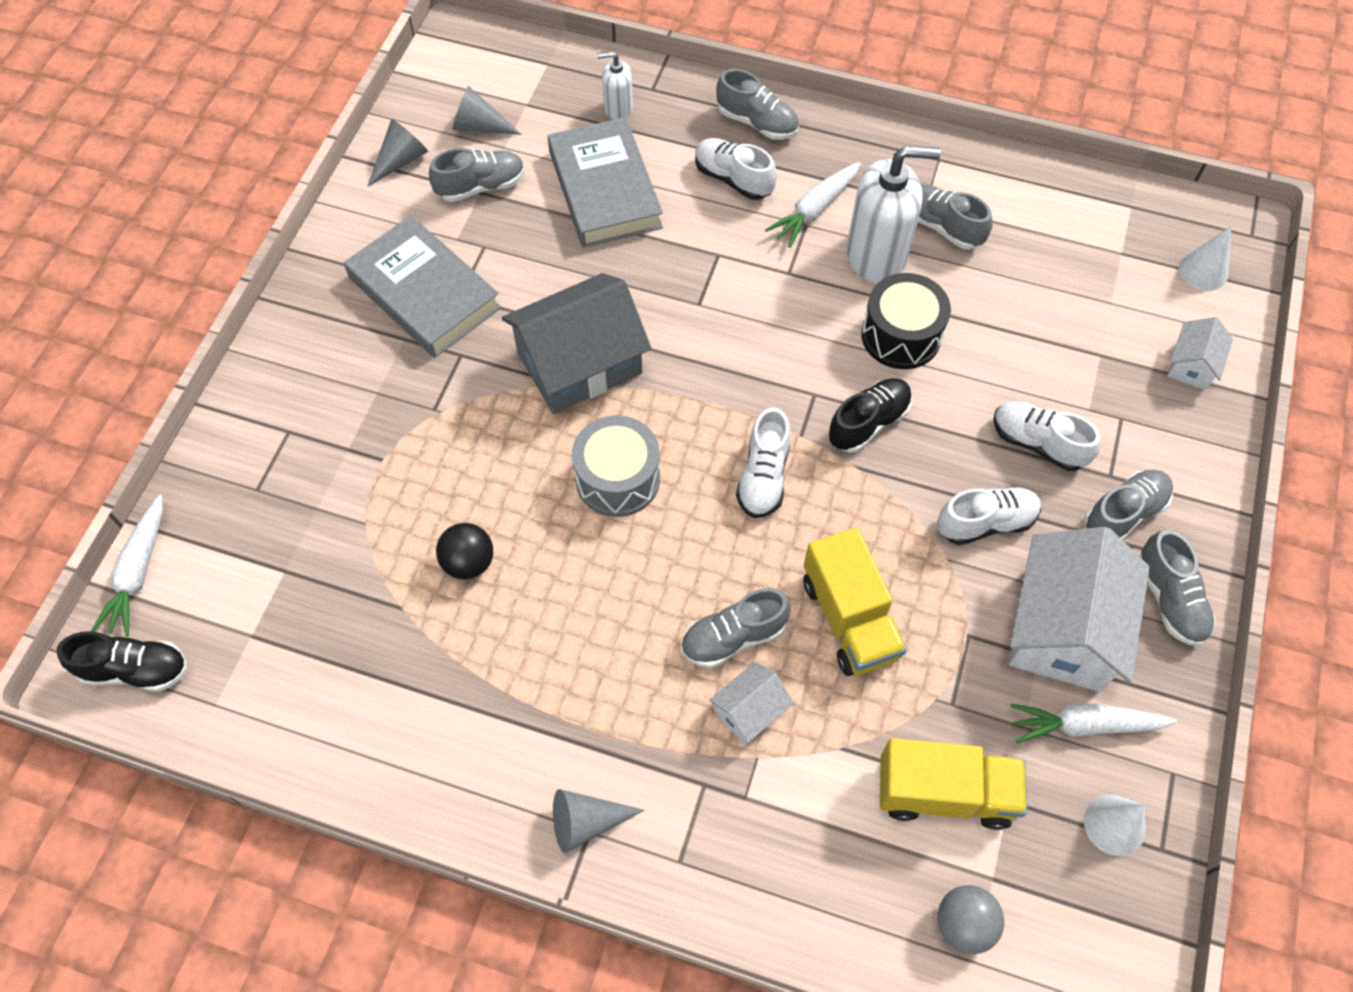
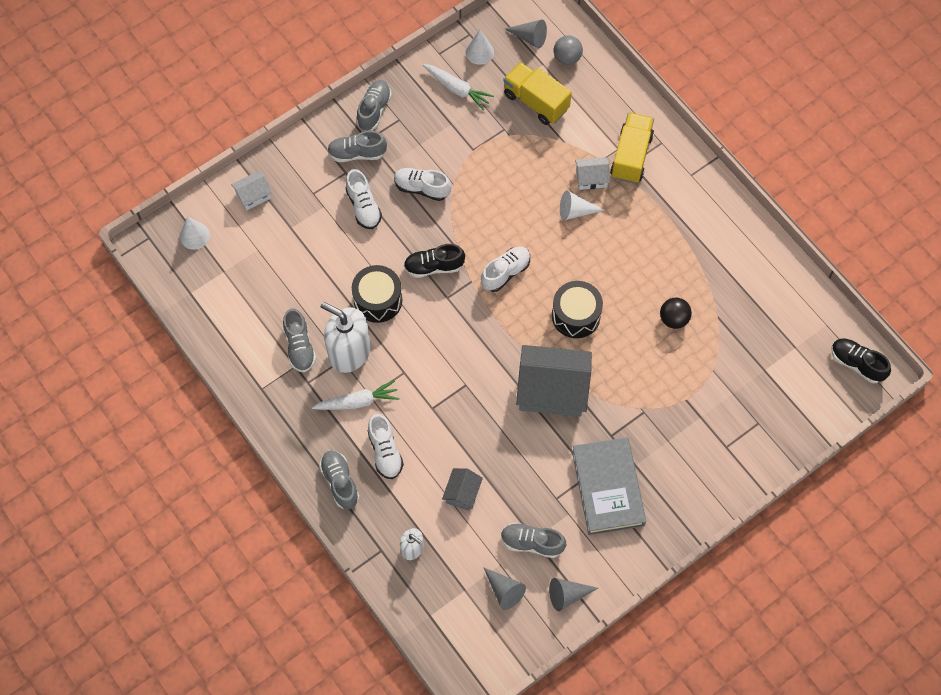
camera: 145 degrees left, 5 degrees up
white carrot [91,495,163,637] -> none
grey book [547,117,663,248] -> grey house [442,468,483,511]
grey cone [553,789,645,853] -> grey cone moved to [505,20,547,49]
grey drum [572,415,660,517] -> black drum [552,281,603,338]
grey shoe [681,588,791,668] -> white cone [560,190,604,220]
yellow truck [803,527,907,676] -> yellow truck moved to [610,112,654,184]
white house [1009,527,1150,692] -> none

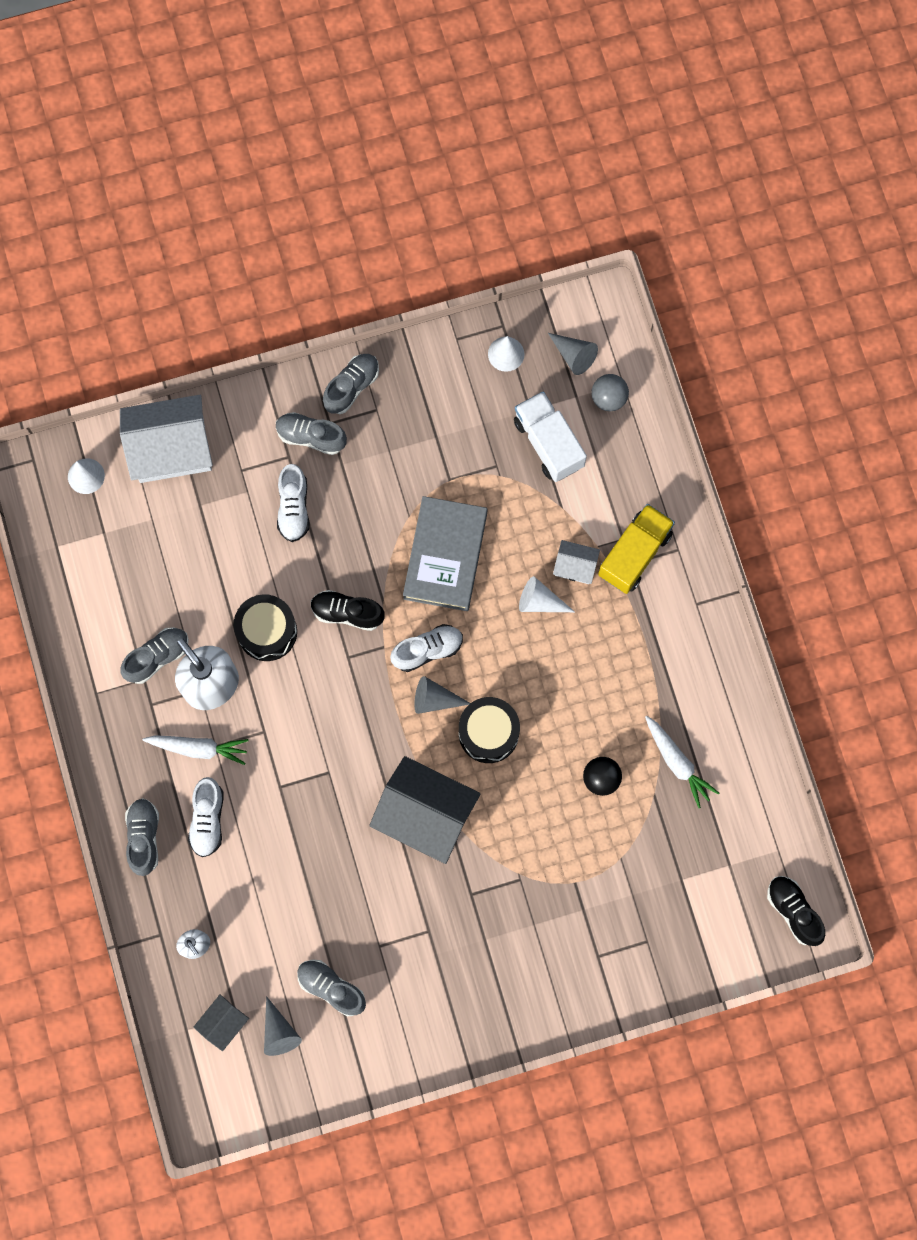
camera: 20 degrees right, 10 degrees up
white house [231,171,272,211] -> white house [120,395,213,483], size x2.08
grey shoe [283,308,316,373] -> grey shoe turned 135 degrees counterclockwise [121,627,189,684]
white shoe [394,168,451,201] -> none
white carrot [423,64,494,110] -> white carrot moved to [645,716,719,808]
grey house [442,468,483,511] -> grey house moved to [194,994,249,1051]
yellow truck [503,62,572,125] -> white truck [514,391,587,482]
grey cone [549,578,598,611] -> grey cone moved to [414,676,470,714]
grey book [572,437,646,535] -> grey book moved to [403,496,487,611]

